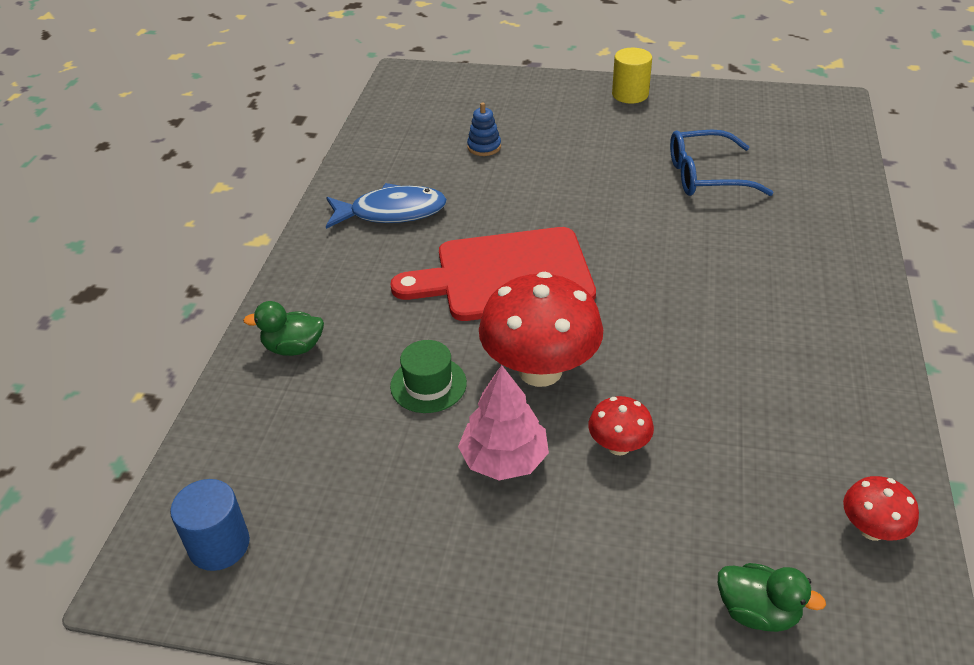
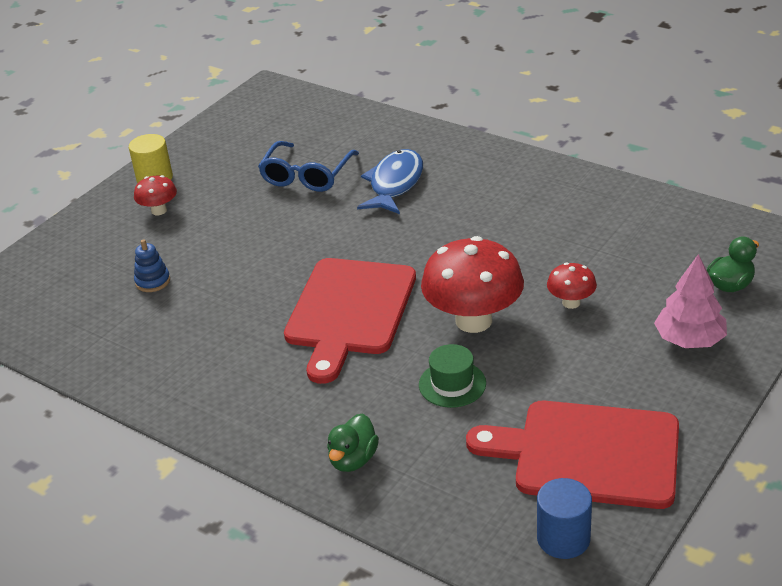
camera: 65 degrees left, 5 degrees down
blue fish [326,183,447,229] -> blue fish moved to [357,149,423,214]
pink tree [458,365,549,480] -> pink tree moved to [654,254,727,348]
red mushroom [843,476,919,541] -> red mushroom moved to [134,175,177,215]
none -> red cutting board [466,401,679,509]

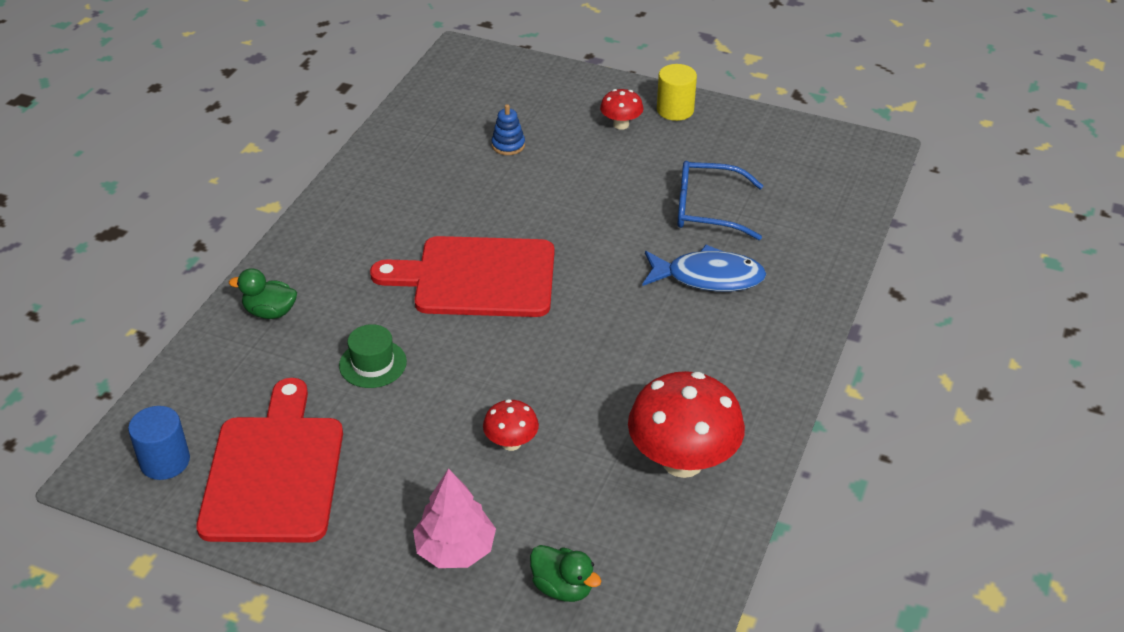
camera: 75 degrees right, 5 degrees up
red mushroom [421,236,524,333] -> red mushroom moved to [628,371,745,478]

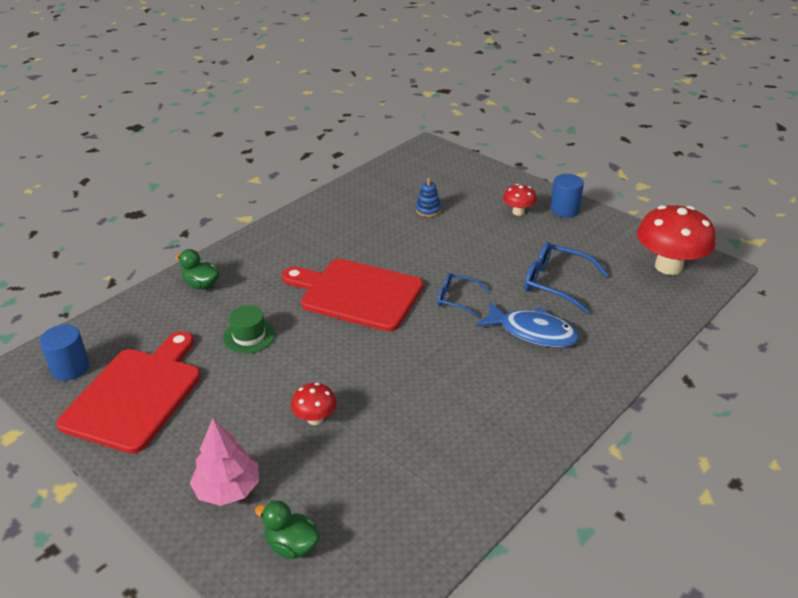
camera: 20 degrees right, 5 degrees down
green duck [530,545,601,602] -> green duck turned 150 degrees clockwise [255,501,320,559]
red mushroom [628,371,745,478] -> red mushroom moved to [637,205,715,275]
yellow cylinder [657,64,697,121] -> blue cylinder [550,174,584,217]
none -> blue glasses [437,273,489,317]

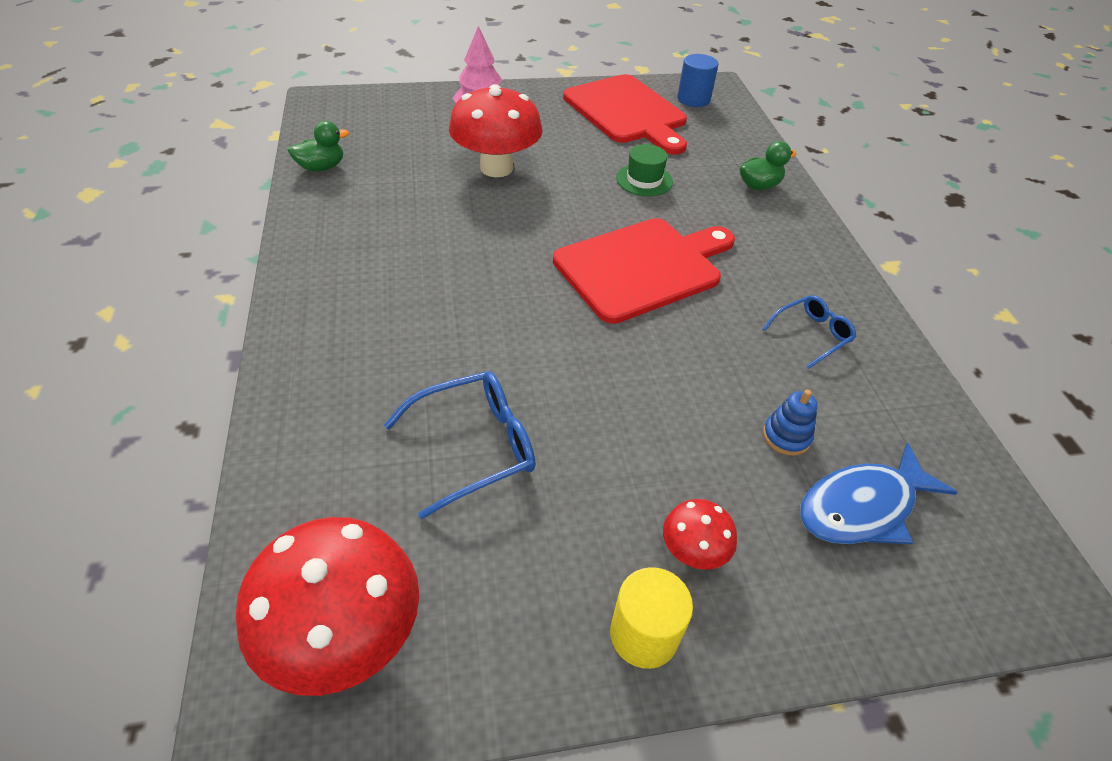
camera: 125 degrees right, 10 degrees up
green duck [255,501,320,559] -> green duck moved to [287,121,349,172]
red mushroom [291,383,337,425] -> red mushroom [449,84,542,177], size x2.04
blue glasses [437,273,489,317] -> blue glasses moved to [762,295,857,369]
blue fish [476,301,579,348] -> blue fish moved to [800,442,958,544]
blue cylinder [550,174,584,217] -> yellow cylinder [610,567,693,669]

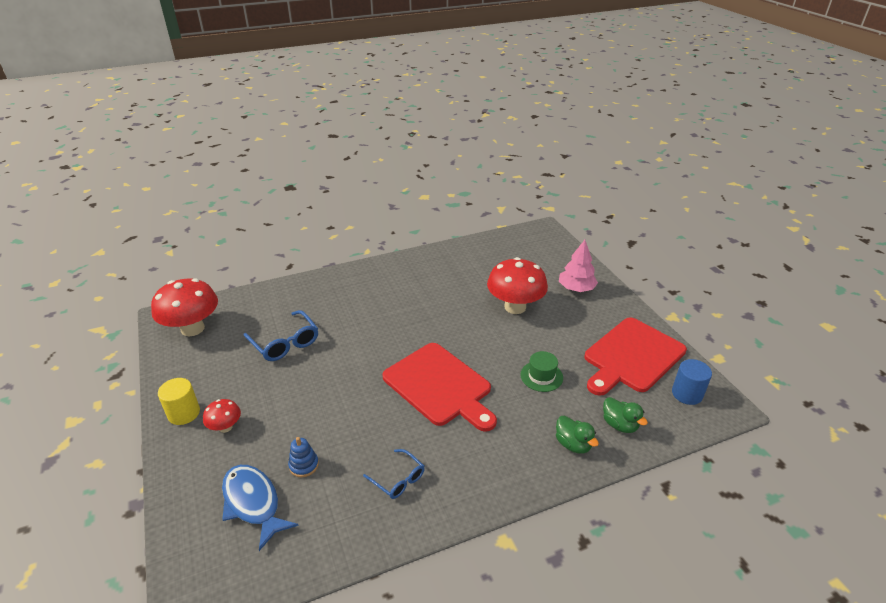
camera: 80 degrees right, 10 degrees down
green duck [287,121,349,172] -> green duck moved to [603,397,648,433]

